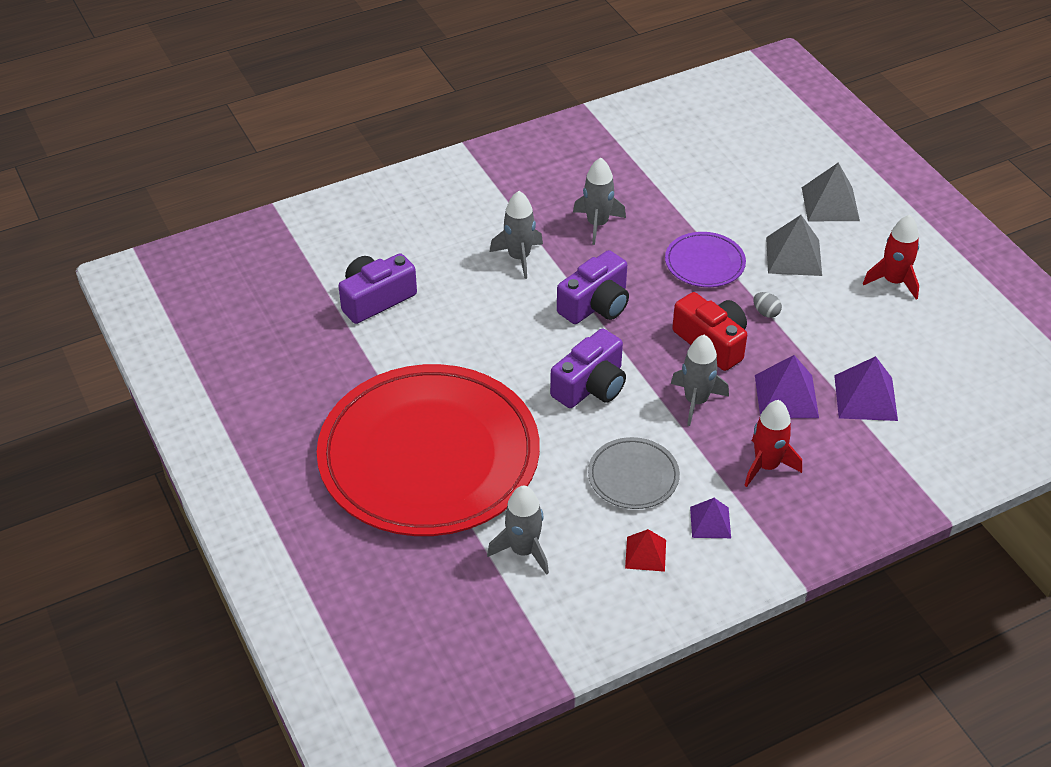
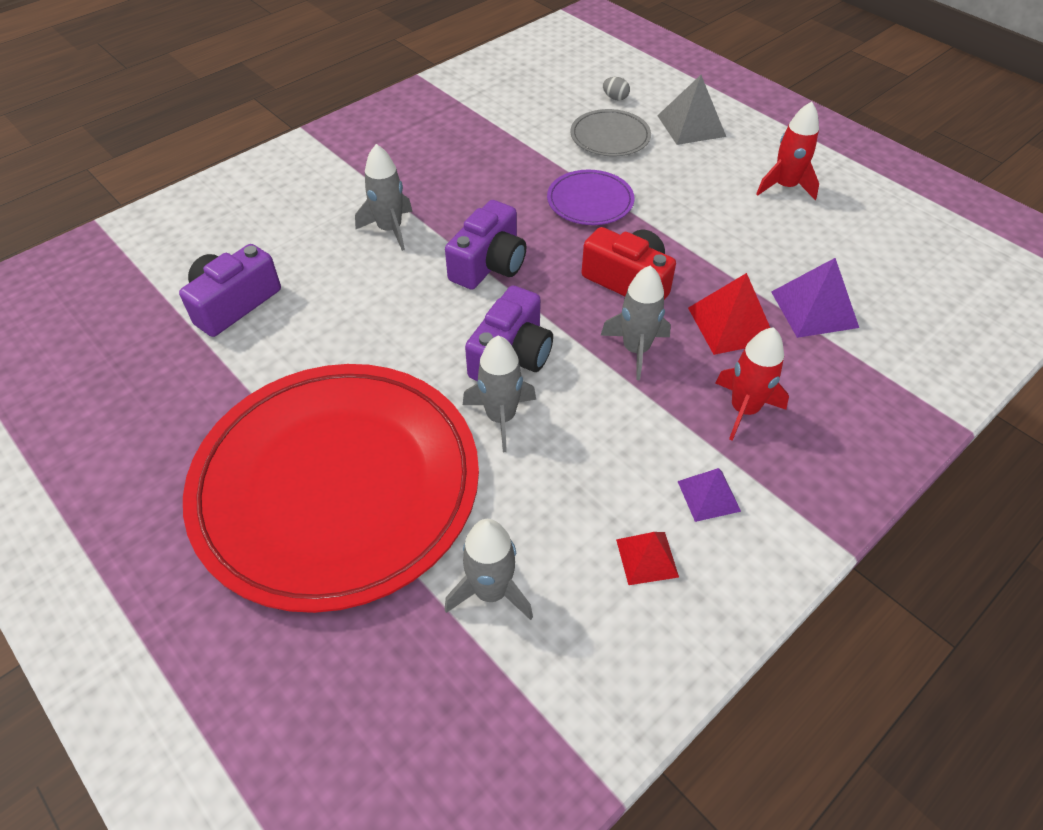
camera: 15 degrees left, 5 degrees up
grey rocket [573,157,626,245] -> grey rocket moved to [463,336,536,452]
grey plate [588,437,680,509] -> grey plate moved to [570,109,651,156]
grey egg [753,292,782,318] -> grey egg moved to [603,77,630,101]
purple pyramid [755,355,819,418] -> red pyramid [688,273,770,355]
grey pyramid [766,215,822,276] -> none

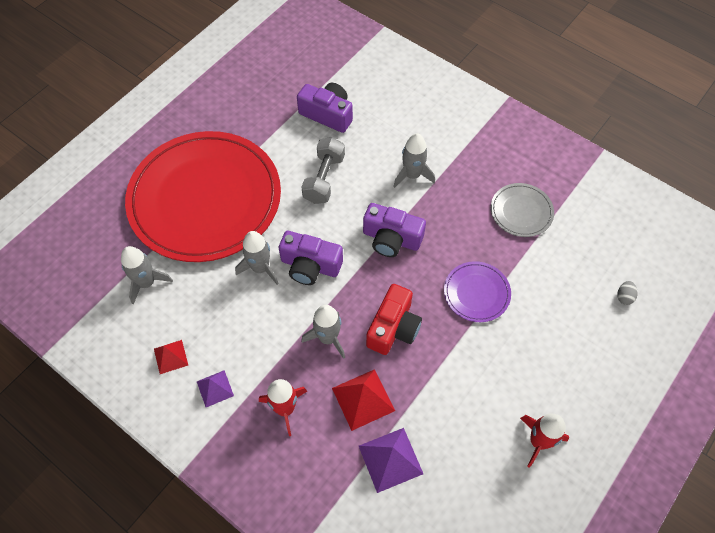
camera: 80 degrees right, 10 degrees up
grey plate [570,109,651,156] -> grey plate moved to [491,183,554,237]
grey pyramid [657,75,726,145] -> none
none -> grey dumbbell [301,137,345,204]

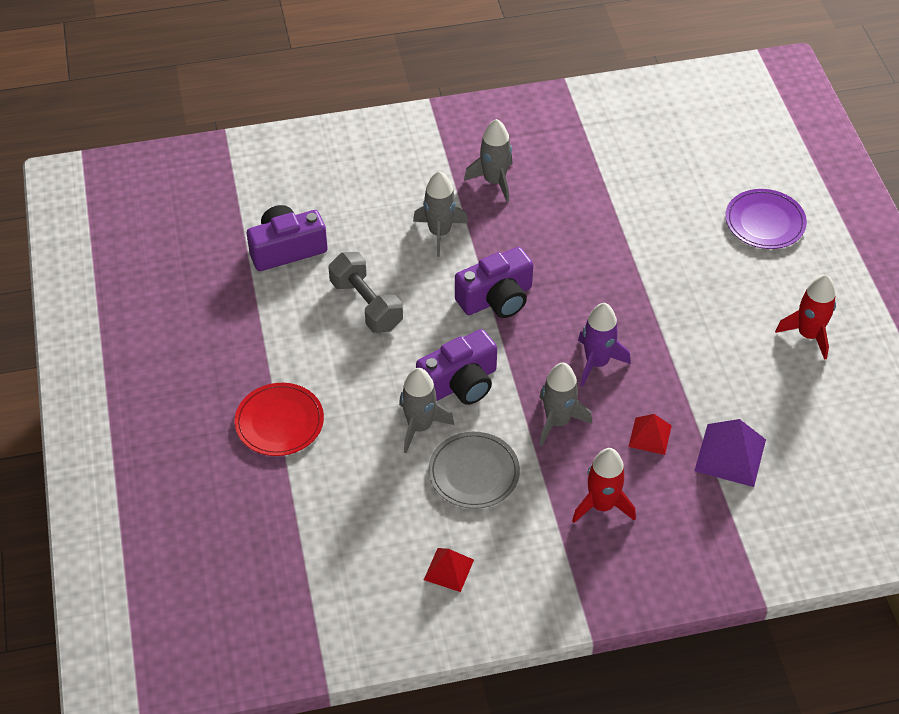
camera: 50 degrees left, 10 degrees down
grey rocket [121,246,173,305] -> grey rocket moved to [464,119,512,202]
red plate [125,131,281,262] -> red plate [235,383,324,456], size x0.41
purple pyramid [197,370,234,407] -> none
red pyramid [332,369,395,431] -> red pyramid [628,414,672,455], size x0.62
red camera [366,284,422,355] -> purple rocket [578,303,631,386]
purple plate [444,261,511,322] -> purple plate moved to [725,189,807,249]
grey plate [491,183,554,237] -> grey plate moved to [429,432,520,509]
grey egg [617,281,638,305] -> none

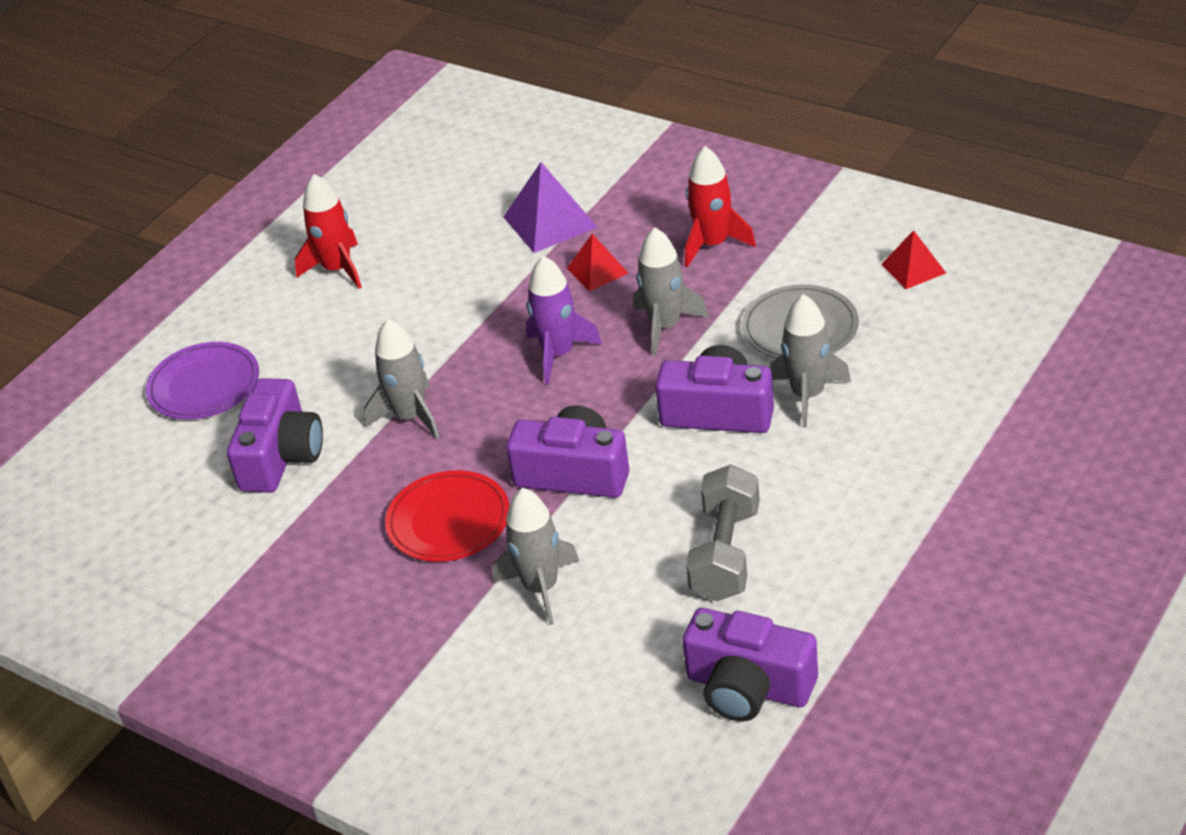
camera: 130 degrees left, 10 degrees down
red plate [235,383,324,456] -> red plate moved to [385,470,509,562]
grey rocket [464,119,512,202] -> grey rocket moved to [364,319,440,439]
none -> purple camera [227,378,323,493]

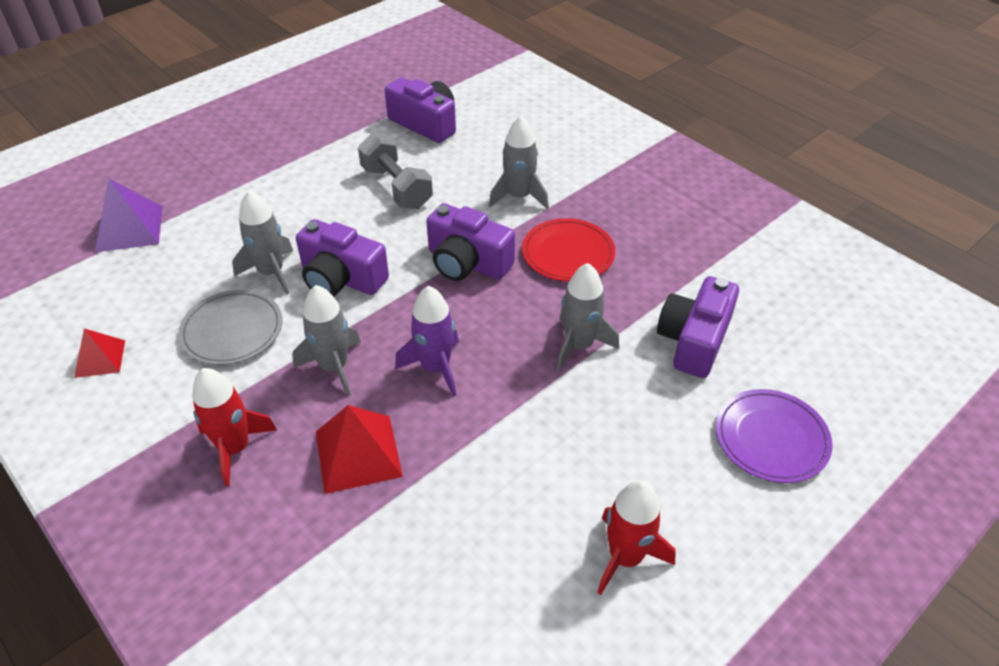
camera: 170 degrees left, 5 degrees up
purple pyramid [503,162,598,253] -> purple pyramid moved to [95,179,163,252]
red pyramid [567,234,629,291] -> red pyramid [316,405,403,494], size x1.61
grey dumbbell [686,464,760,602] -> grey dumbbell turned 60 degrees counterclockwise [358,133,433,209]

